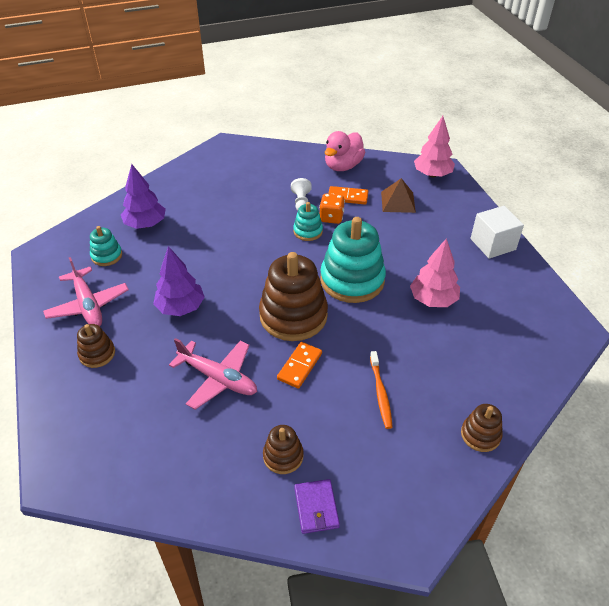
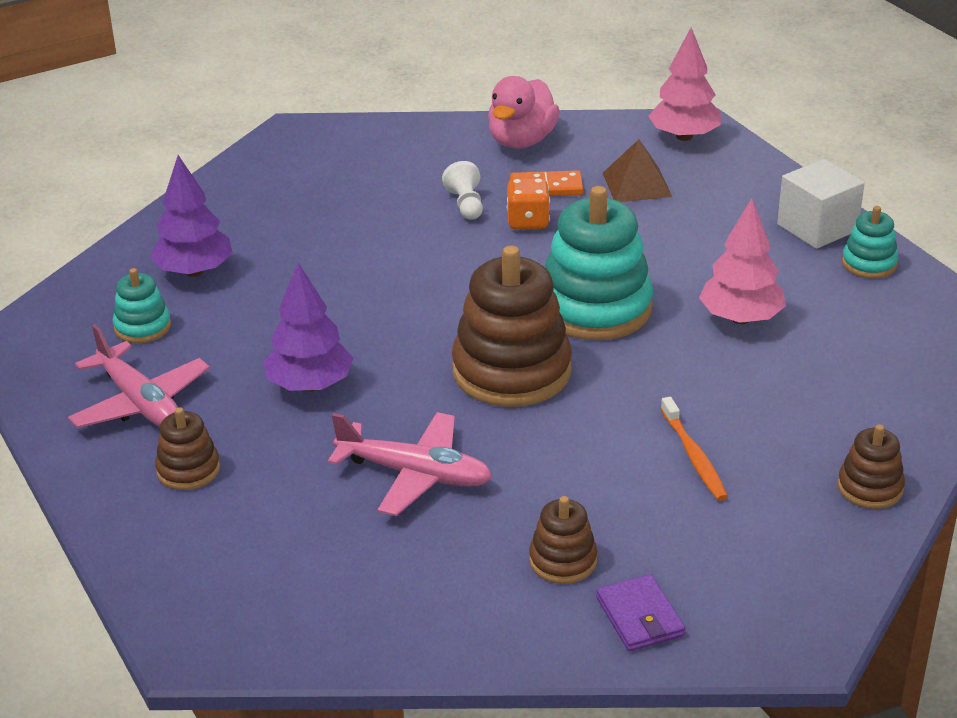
camera: 10 degrees left, 10 degrees down
orange domino [277,342,322,389] -> none
turquoise stacking toy [293,202,323,241] -> turquoise stacking toy moved to [842,206,898,279]

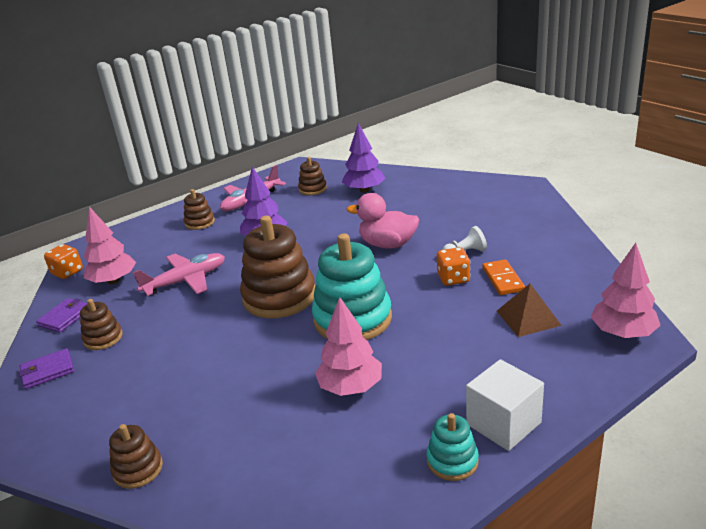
camera: 85 degrees right, 5 degrees down
turquoise stacking toy [113,268,171,343] -> brown stacking toy [298,157,327,195]
pink plane [328,412,492,516] -> pink plane turned 135 degrees counterclockwise [133,253,225,296]
pink duck [488,76,560,149] -> pink duck moved to [347,193,419,248]
orange toothbrush [661,397,728,501] -> none
none -> purple wallet [36,298,88,332]
none -> orange dice [44,244,83,279]
none -> pink tree [84,206,136,284]

